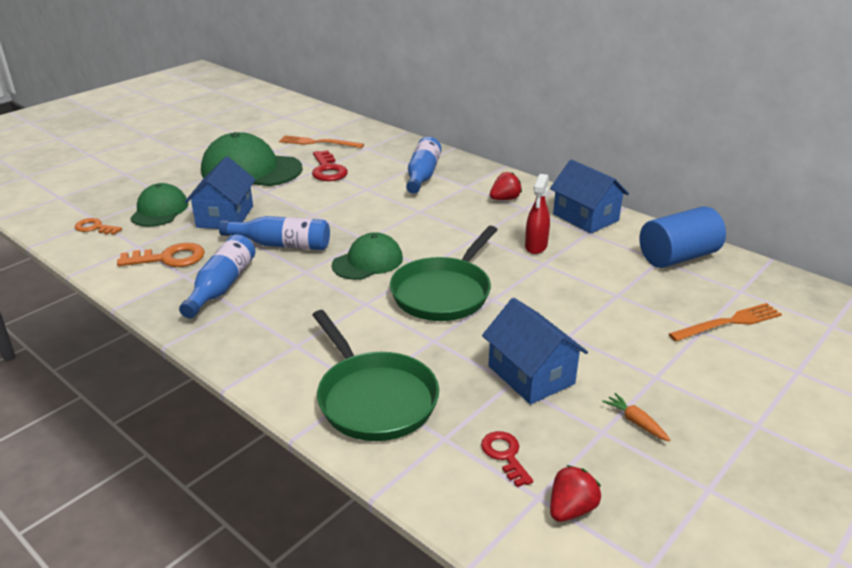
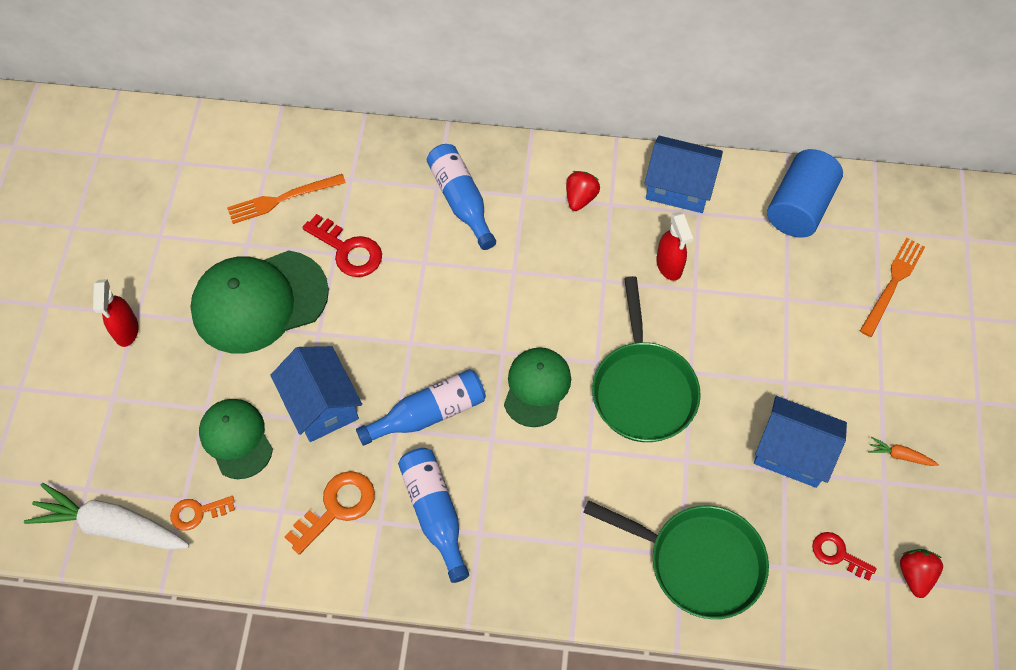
camera: 35 degrees left, 30 degrees up
none -> white carrot [24,483,189,550]
none -> red spray bottle [93,279,139,347]

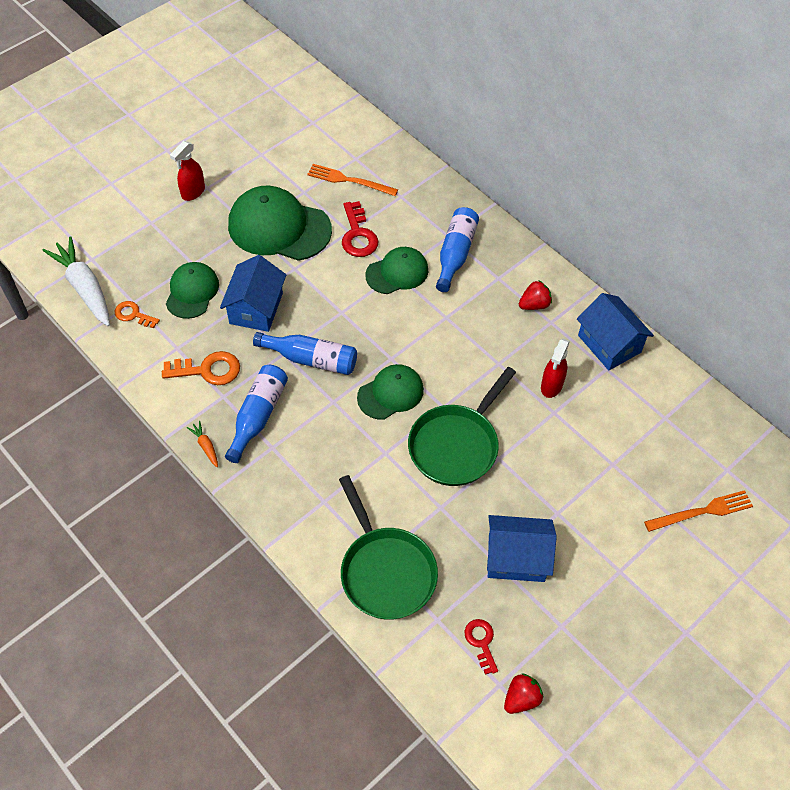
camera: 40 degrees right, 5 degrees down
blue house [754,396,847,488] -> blue house turned 60 degrees counterclockwise [487,515,557,582]
blue cylinder [767,149,843,238] -> none
orange carrot [868,437,939,466] -> orange carrot moved to [187,421,218,468]
none -> green cap [365,247,428,294]

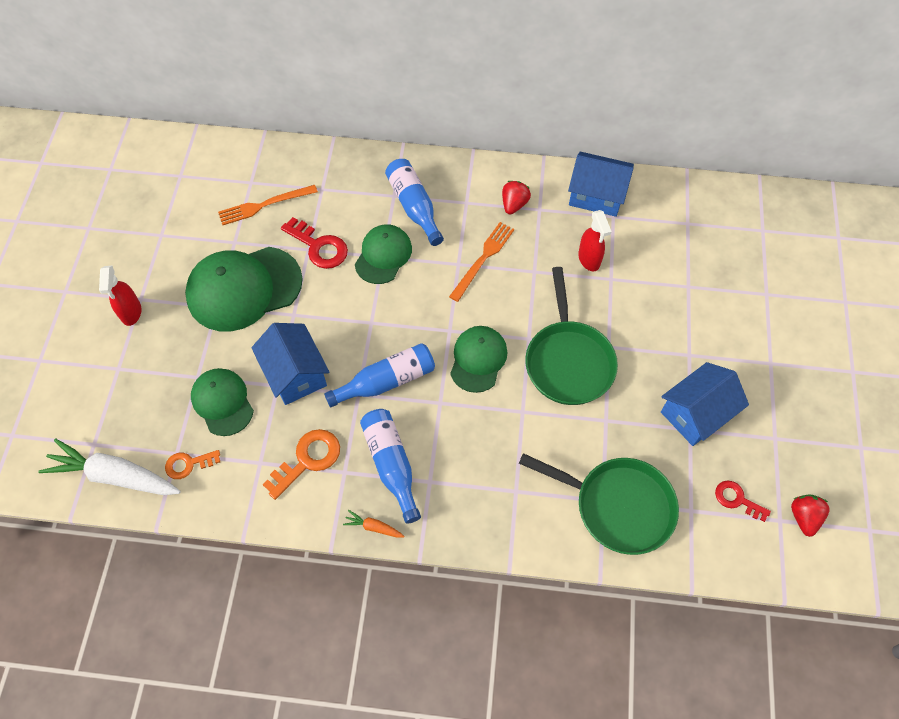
camera: 40 degrees left, 5 degrees up
orange fork [644,490,753,532] -> orange fork moved to [449,222,514,302]

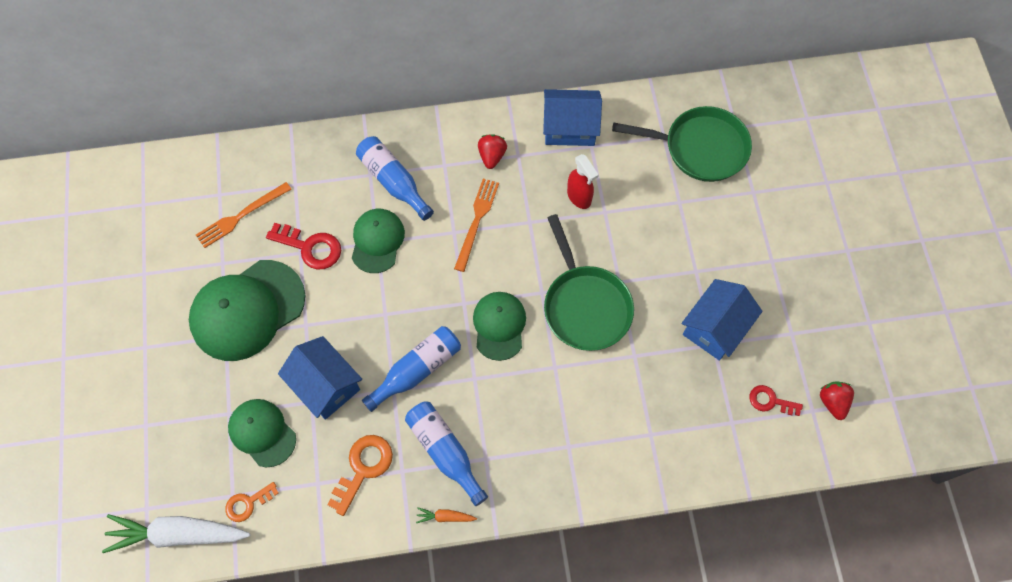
camera: 15 degrees left, 5 degrees up
red spray bottle [99,266,141,326] -> none
green pan [519,453,679,555] -> green pan moved to [612,106,752,182]

